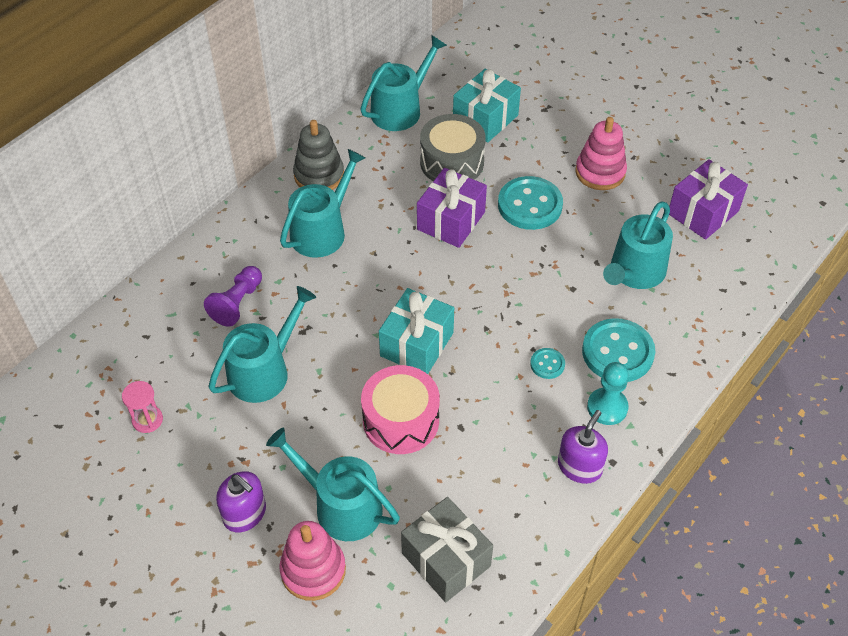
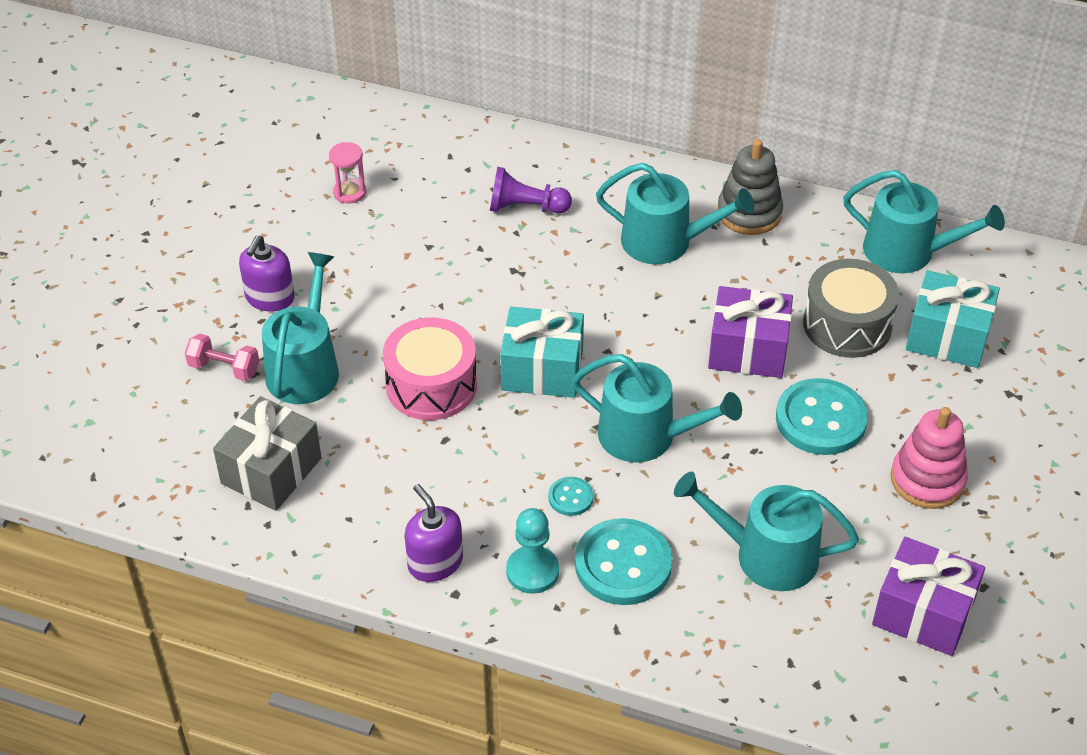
camera: 70 degrees right, 5 degrees down
turquoise watering can [208,286,316,403] -> turquoise watering can moved to [572,354,742,463]
pink stacking toy [280,521,346,601] -> pink dumbbell [185,333,259,381]
purple soap dispenser [558,410,608,484] -> purple soap dispenser turned 135 degrees counterclockwise [404,484,463,582]

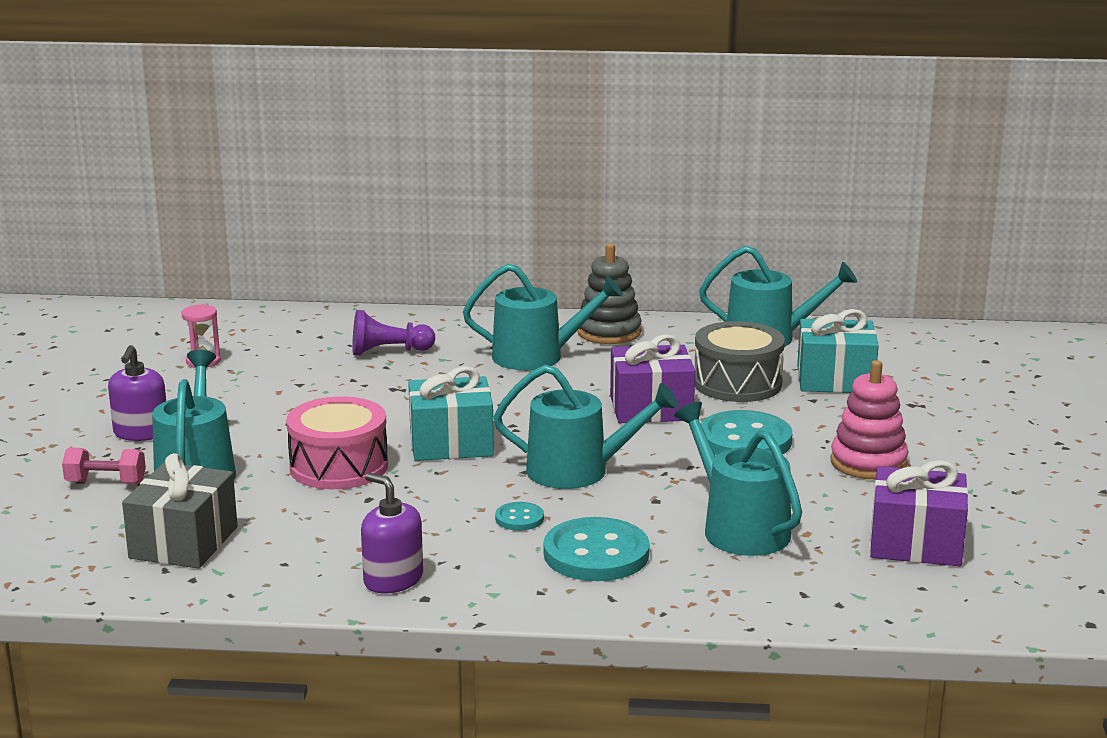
camera: 15 degrees left, 25 degrees down
turquoise pawn [506,508,559,594] -> none
turquoise watering can [674,472,859,591] -> turquoise watering can turned 60 degrees clockwise [674,402,802,556]

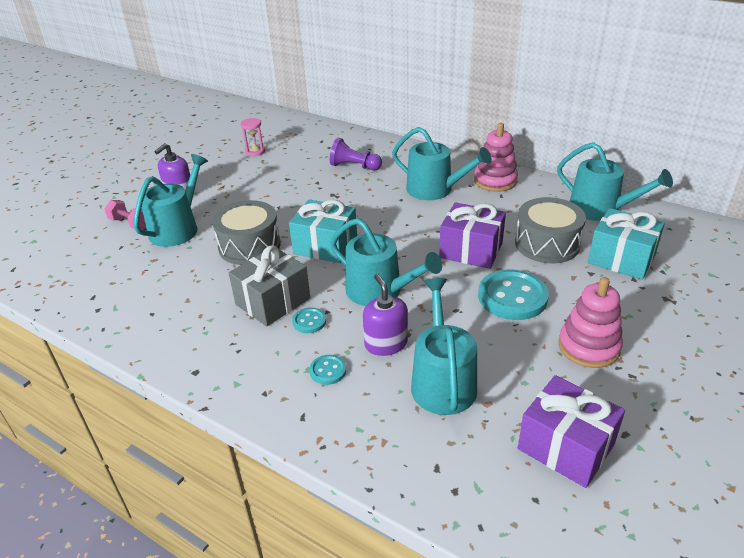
camera: 30 degrees right, 15 degrees up
grey gift [122,453,238,569] -> grey gift moved to [229,246,310,326]
pink drum [286,396,388,489] -> grey drum [212,200,281,265]
purple soap dispenser [361,473,423,594] -> purple soap dispenser moved to [363,274,408,356]
turquoise button [544,517,650,581] -> turquoise button [309,355,346,385], size x0.48
grey stacking toy [577,243,641,344] -> pink stacking toy [474,123,518,192]

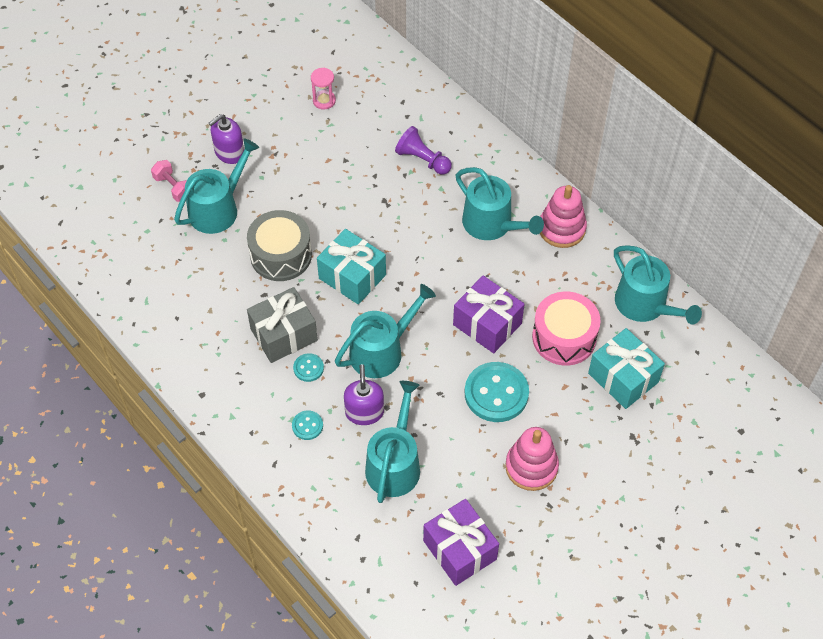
camera: 15 degrees right, 20 degrees up
turquoise watering can [330,218,442,306] -> turquoise watering can turned 90 degrees counterclockwise [335,284,436,378]
grey drum [515,197,586,263] -> pink drum [532,292,601,365]

